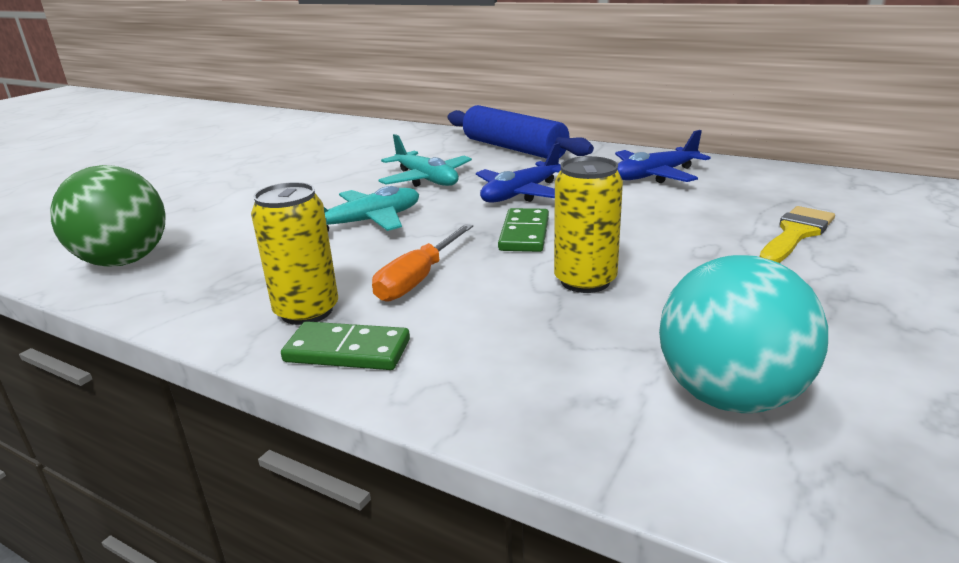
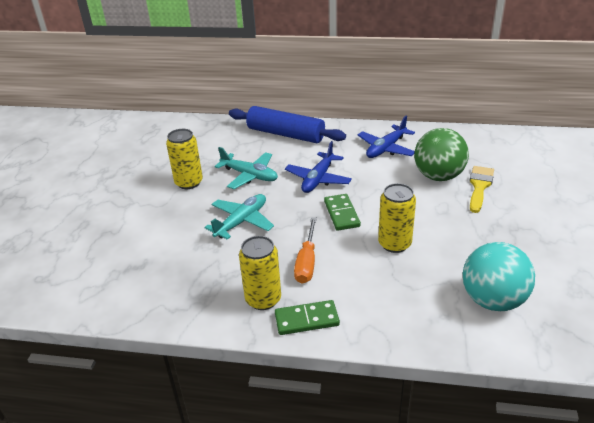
camera: 20 degrees left, 10 degrees up
green ball [50,165,166,267] -> green ball moved to [414,128,469,181]
none -> yellow can [166,129,203,189]

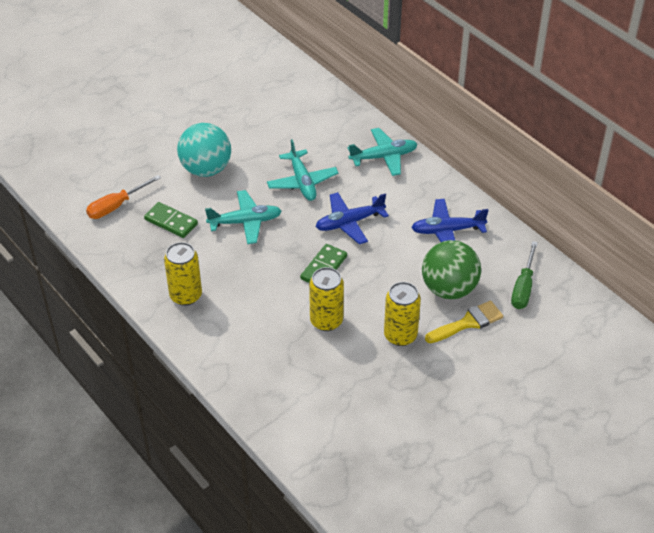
camera: 40 degrees right, 10 degrees up
yellow can [166,129,203,189] -> yellow can moved to [384,282,421,346]
blue rolling pin [229,106,346,143] -> turquoise plane [348,128,418,176]
green domino [275,300,340,335] -> green domino moved to [144,202,198,238]
orange screwdriver [294,217,317,284] -> orange screwdriver moved to [86,175,161,219]
turquoise ball [463,242,535,311] -> turquoise ball moved to [177,123,231,177]
none -> green screwdriver [511,241,538,309]

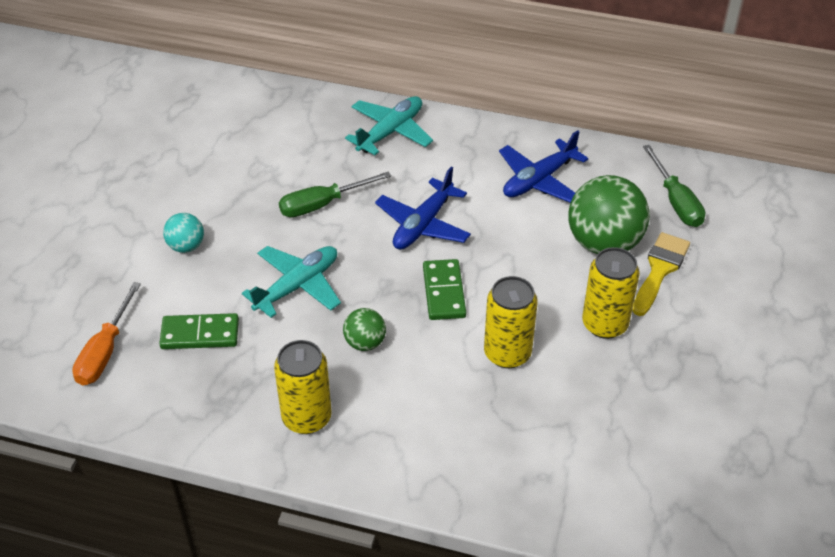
camera: 35 degrees left, 0 degrees up
turquoise ball [177,123,231,177] -> turquoise ball [163,213,204,253], size x0.50
turquoise plane [267,139,339,201] -> green screwdriver [279,172,391,217]
none -> green ball [343,308,386,351]

